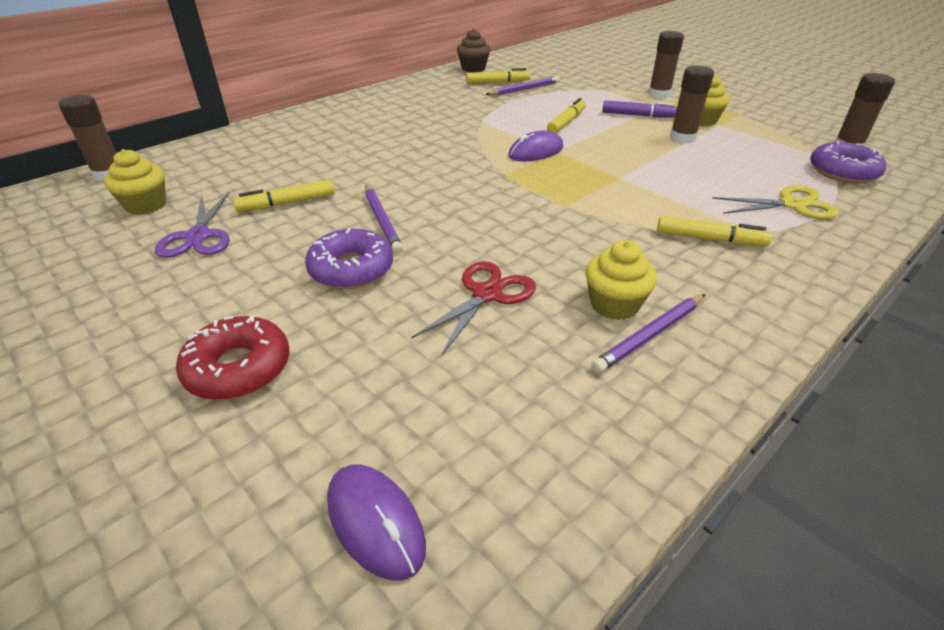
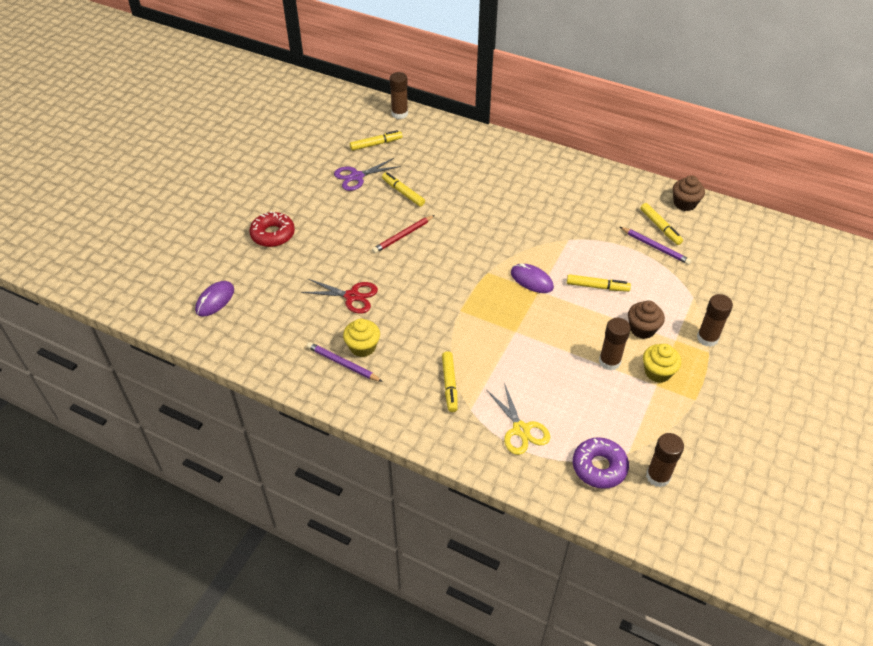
camera: 70 degrees right, 10 degrees up
yellow cupcake [104,149,166,215] -> yellow marker [350,130,402,151]
purple donut [305,228,393,289] -> none
purple pencil [365,185,403,253] -> red pencil [372,215,435,254]
purple marker [602,100,677,118] -> brown cupcake [628,300,665,339]

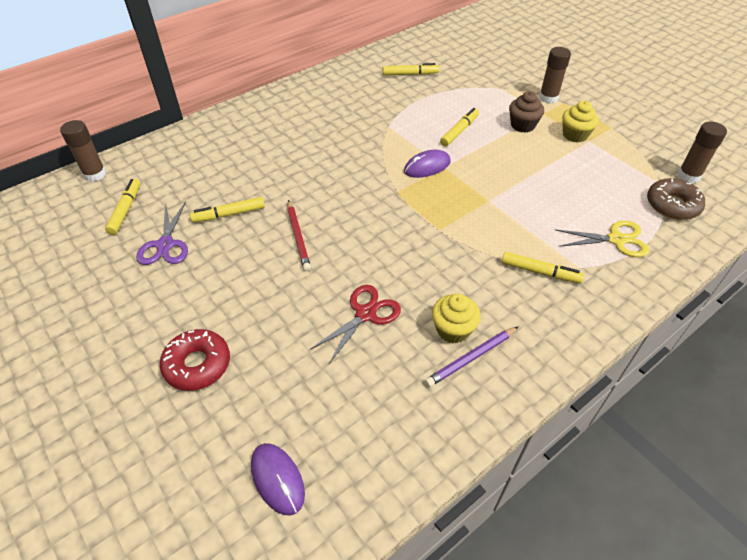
camera: 65 degrees left, 0 degrees up
purple donut [573,437,629,489] -> brown donut [647,178,705,220]
brown glue stick [599,318,631,370] -> none
purple pencil [620,227,691,265] -> none
brown cupcake [673,175,705,211] -> none

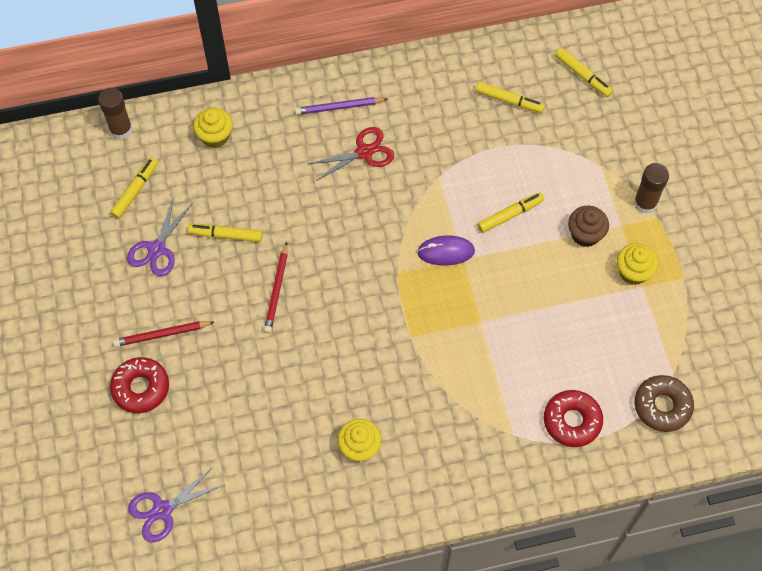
camera: 25 degrees right, 15 degrees up
purple mouse [251,443,305,516] -> purple scissors [128,466,224,543]
red scissors [310,285,401,365] -> red scissors moved to [308,127,394,181]
purple pencil [425,327,518,387] -> purple pencil moved to [295,97,388,115]
yellow marker [502,252,584,284] -> yellow marker moved to [555,48,613,97]
yellow scissors [555,221,649,257] -> red donut [544,390,603,447]
brown glue stick [678,121,727,183] -> none
none -> red pencil [113,321,214,347]
none -> yellow cupcake [193,108,233,148]

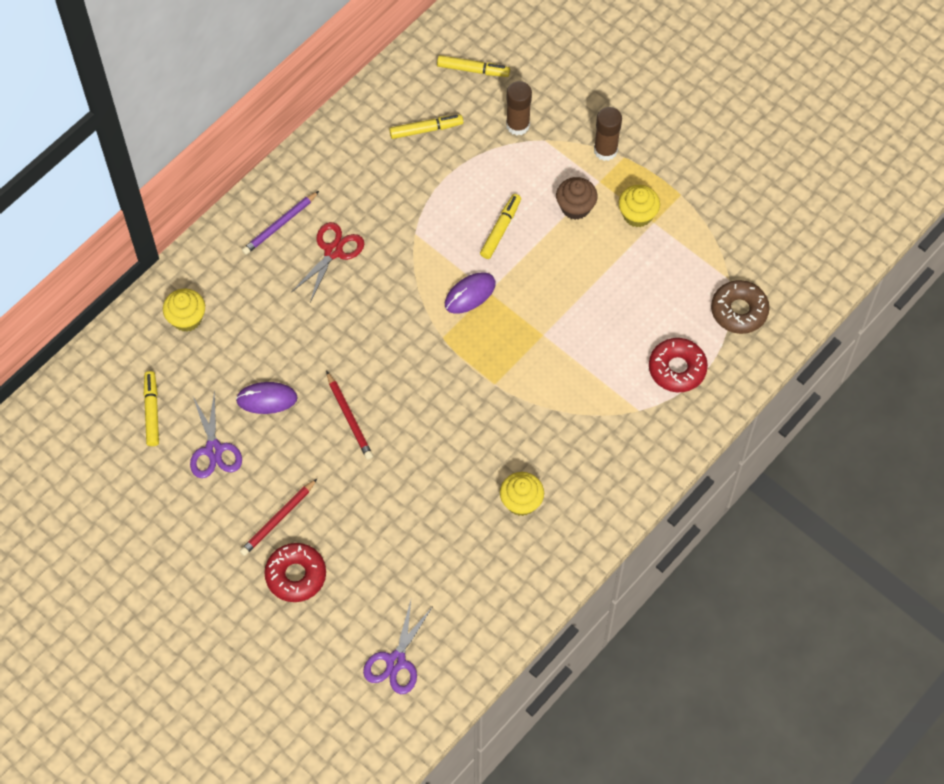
camera: 35 degrees left, 0 degrees up
brown glue stick [98,88,133,140] -> brown glue stick moved to [506,81,532,135]
yellow marker [188,224,263,242] -> purple mouse [236,382,298,414]

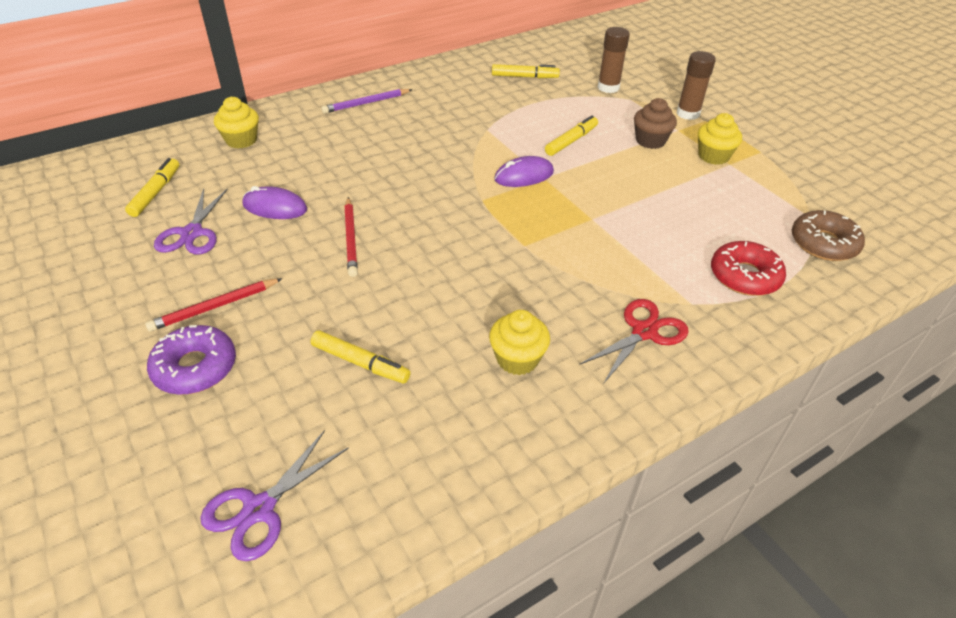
camera: 15 degrees right, 20 degrees down
red donut [264,543,326,602] -> purple donut [147,325,236,395]
red scissors [292,222,364,302] -> red scissors moved to [579,299,689,383]
yellow marker [437,55,510,77] -> yellow marker moved to [311,330,411,383]

